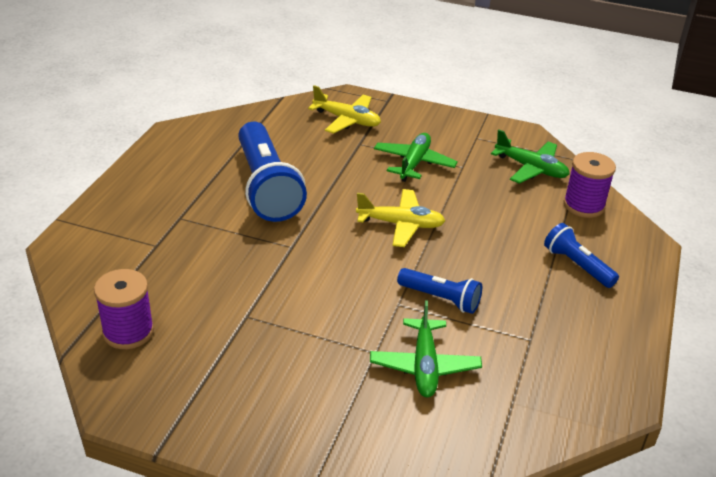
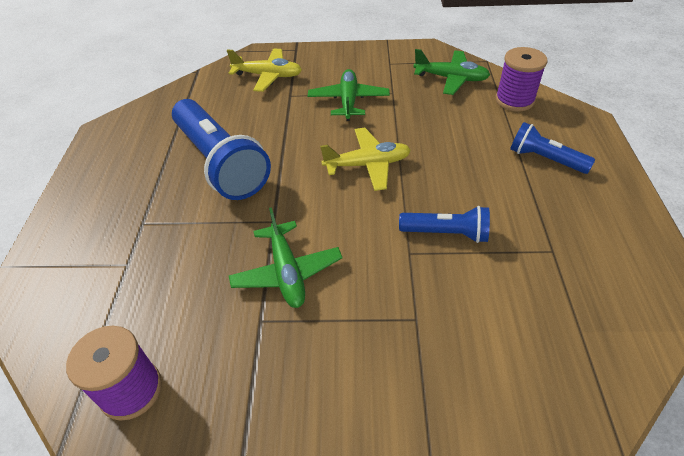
camera: 15 degrees left, 10 degrees up
green plane [370,300,482,397] -> green plane moved to [229,207,342,308]

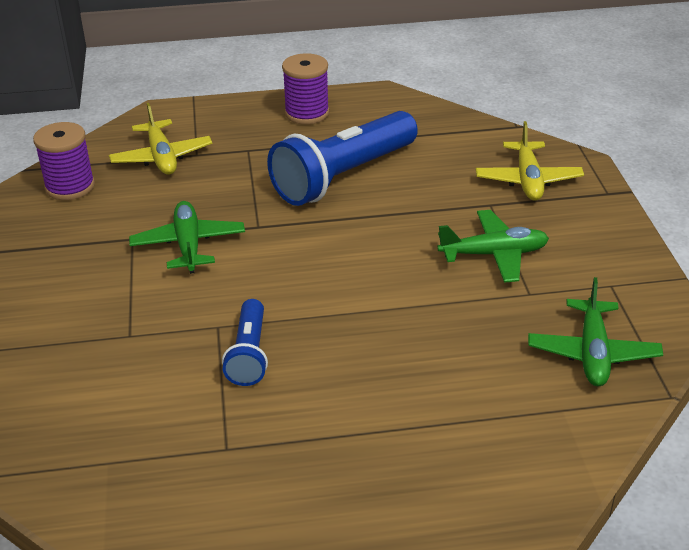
camera: 80 degrees right, 10 degrees down
green plane [229,207,342,308] -> green plane turned 105 degrees clockwise [129,201,245,274]
yellow plane [320,127,411,191] -> yellow plane moved to [109,103,212,174]
purple spool [495,47,548,112] -> purple spool moved to [282,53,329,124]
blue flashlight [510,122,595,174] -> none

